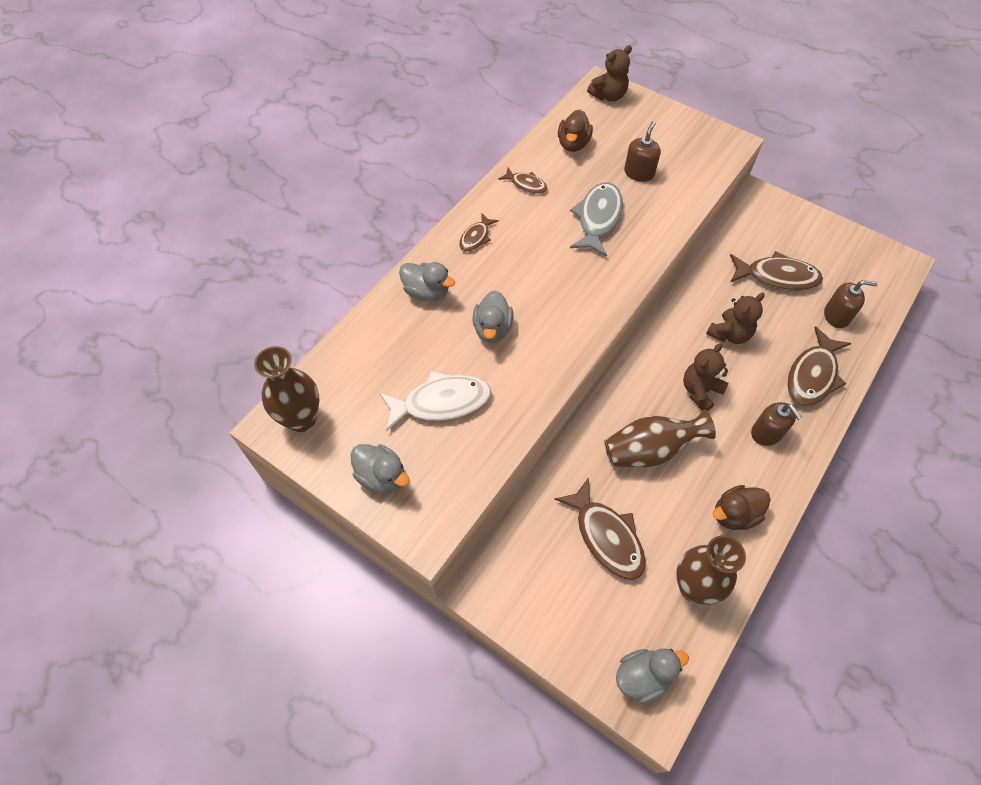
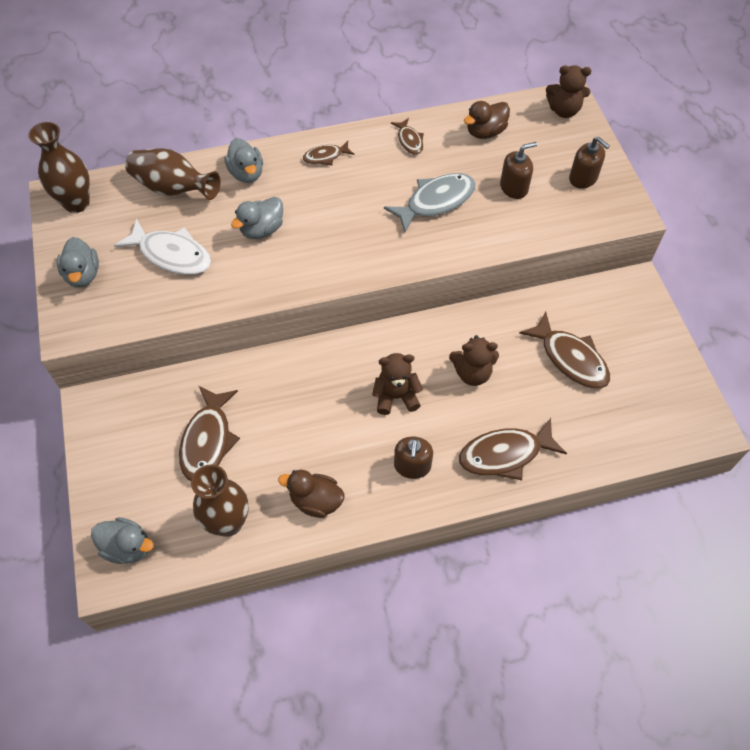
camera: 40 degrees right, 0 degrees up
brown vase [605,409,716,467] -> brown vase moved to [125,148,221,200]
brown soap dispenser [824,280,878,328] -> brown soap dispenser moved to [569,137,610,189]

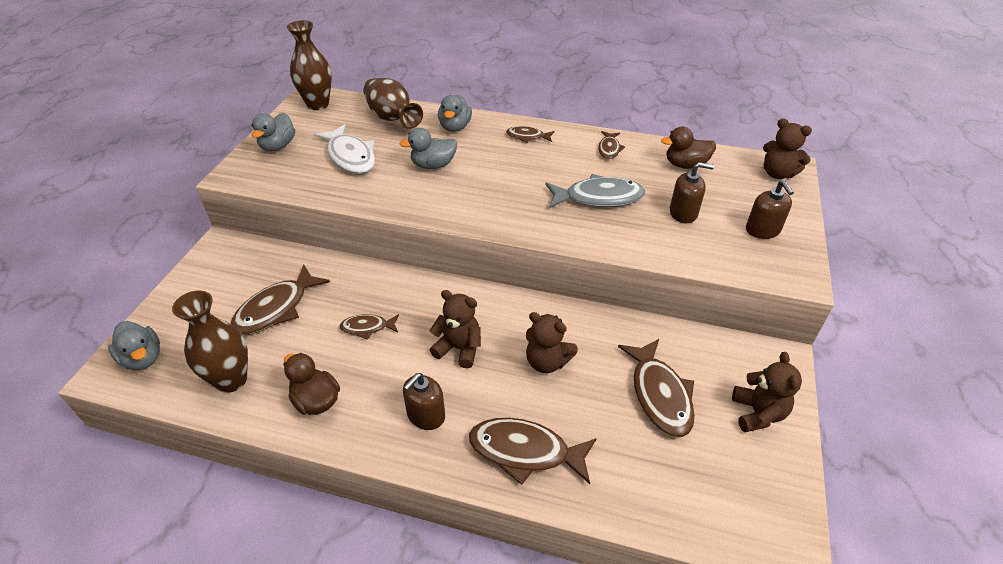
camera: 30 degrees right, 15 degrees down
none -> brown fish [340,314,399,340]
none -> brown teddy bear [732,352,802,432]

